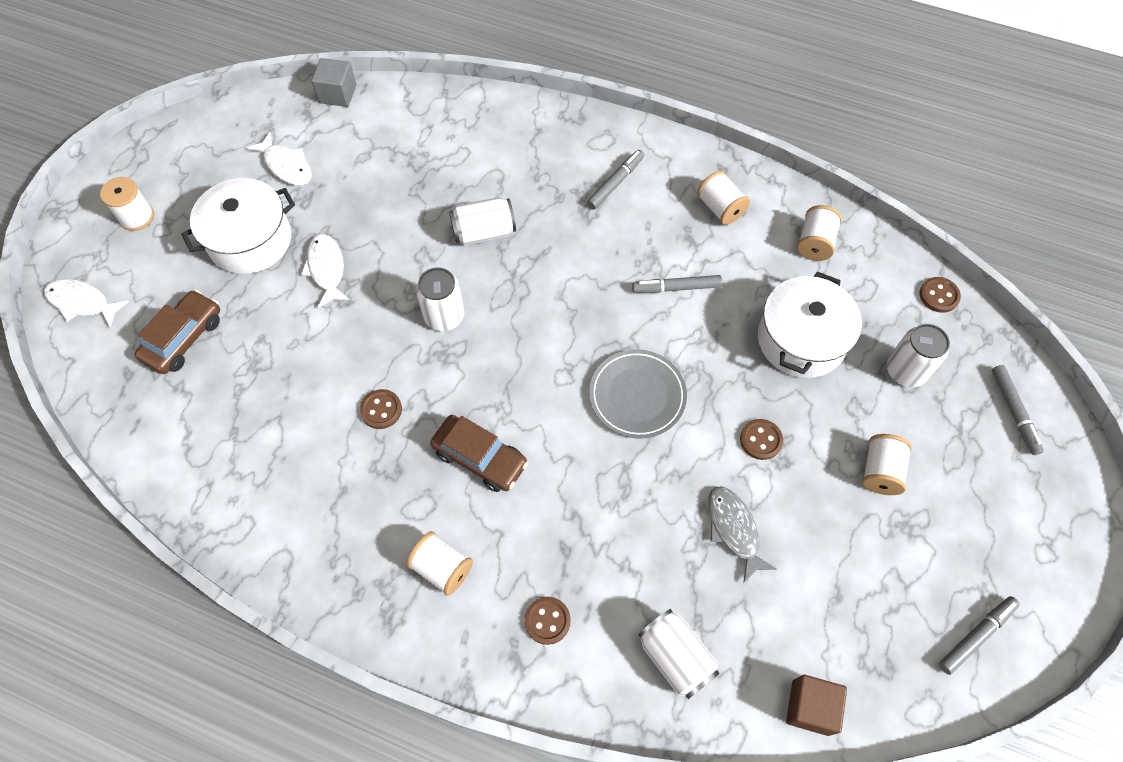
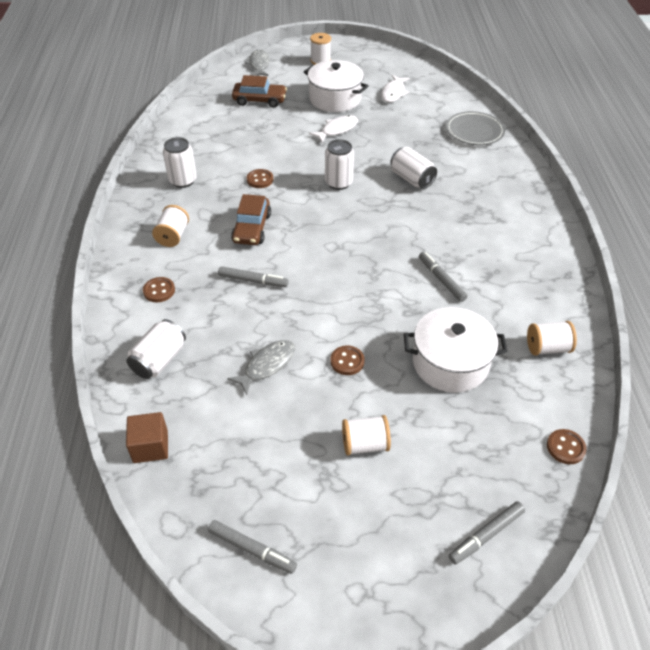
camera: 65 degrees right, 15 degrees down
white fish [44,279,129,328] -> grey fish [245,50,270,76]
grey cube [311,58,356,107] -> none
grey marker [587,150,644,209] -> grey marker moved to [218,266,289,287]
grey plate [589,349,687,439] -> grey plate moved to [446,111,505,145]
white spool [697,171,750,225] -> none
white can [887,324,950,387] -> white can moved to [163,137,197,188]

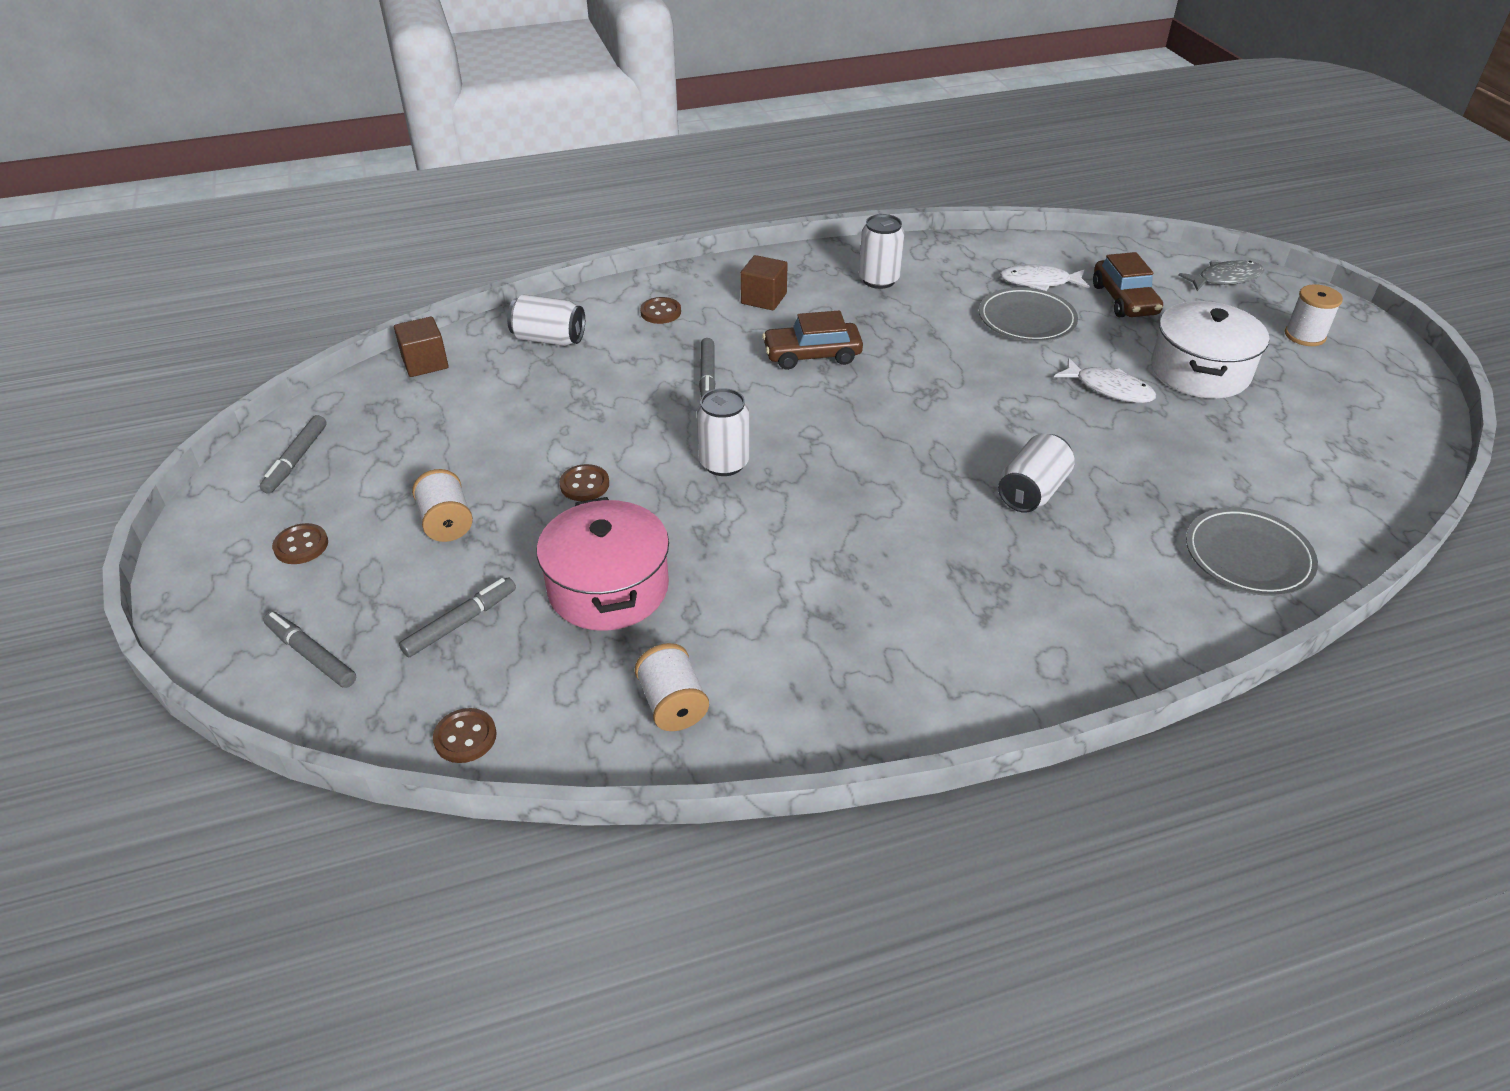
camera: 75 degrees right, 5 degrees down
white spool [152,205,189,247] -> brown cube [740,255,788,310]
grey fish [227,340,295,395] -> none
brown button [247,169,273,188] -> brown button moved to [272,523,328,564]
white can [325,139,354,190] -> white can moved to [697,388,749,476]
white fish [381,75,410,102] -> white fish moved to [1000,264,1090,291]
white pot [404,307,508,393] -> pink pot [537,497,669,631]
grey marker [419,252,468,302] -> grey marker moved to [399,578,516,657]
none -> grey plate [979,287,1078,342]

